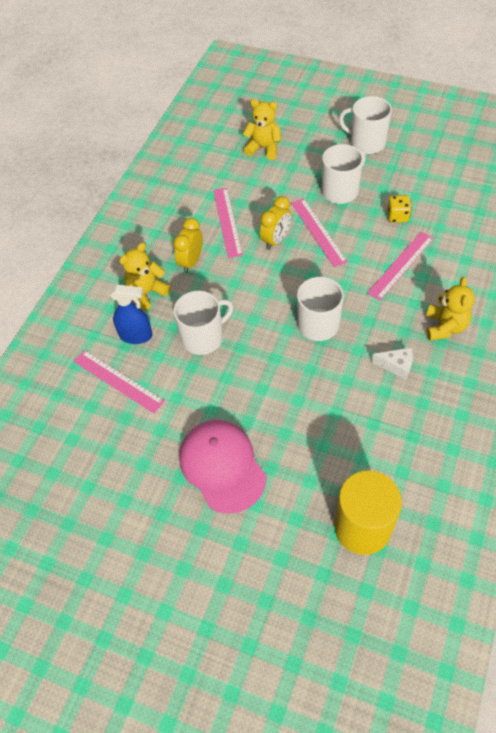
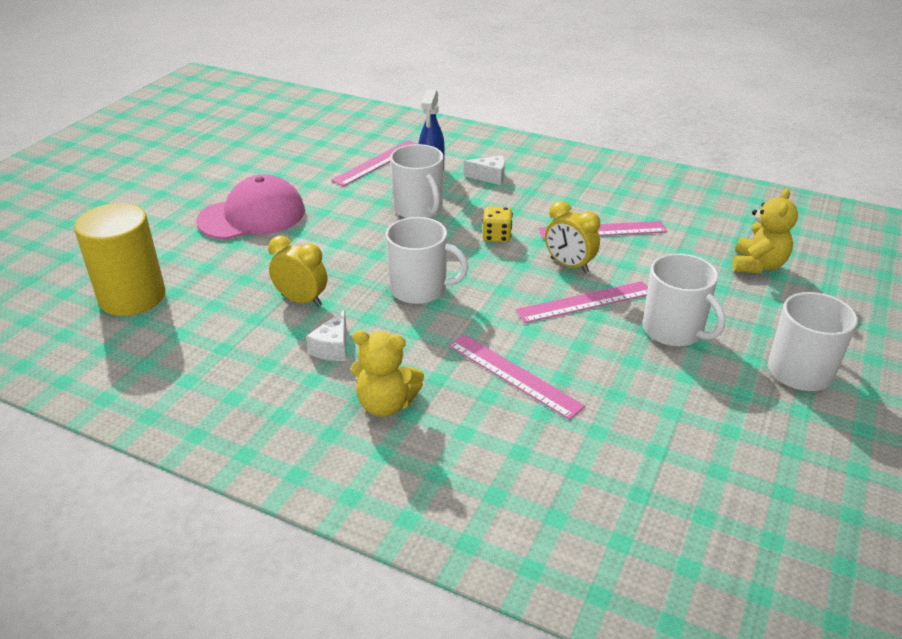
camera: 90 degrees right, 20 degrees down
yellow teddy bear [119,243,170,311] -> white cheese [464,155,505,185]
yellow clock [173,218,203,273] -> yellow clock moved to [268,236,327,307]
yellow dice [387,195,412,223] -> yellow dice moved to [482,206,513,242]

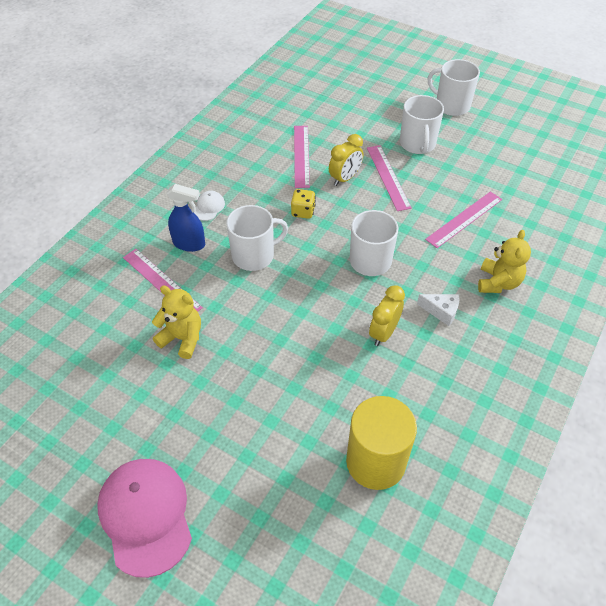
camera: 85 degrees left, 15 degrees up
pink cap [196,174,305,239] -> pink cap moved to [97,459,192,578]
white cheese [464,155,505,185] -> white cap [194,191,225,221]
white mug [643,253,725,347] -> white mug turned 120 degrees clockwise [400,95,444,154]
yellow teddy bear [732,188,798,273] -> yellow teddy bear moved to [152,286,201,359]

